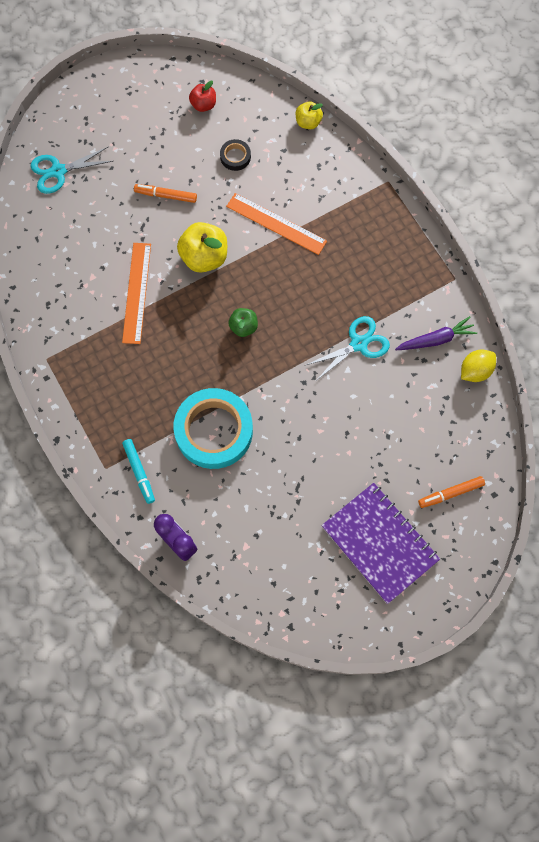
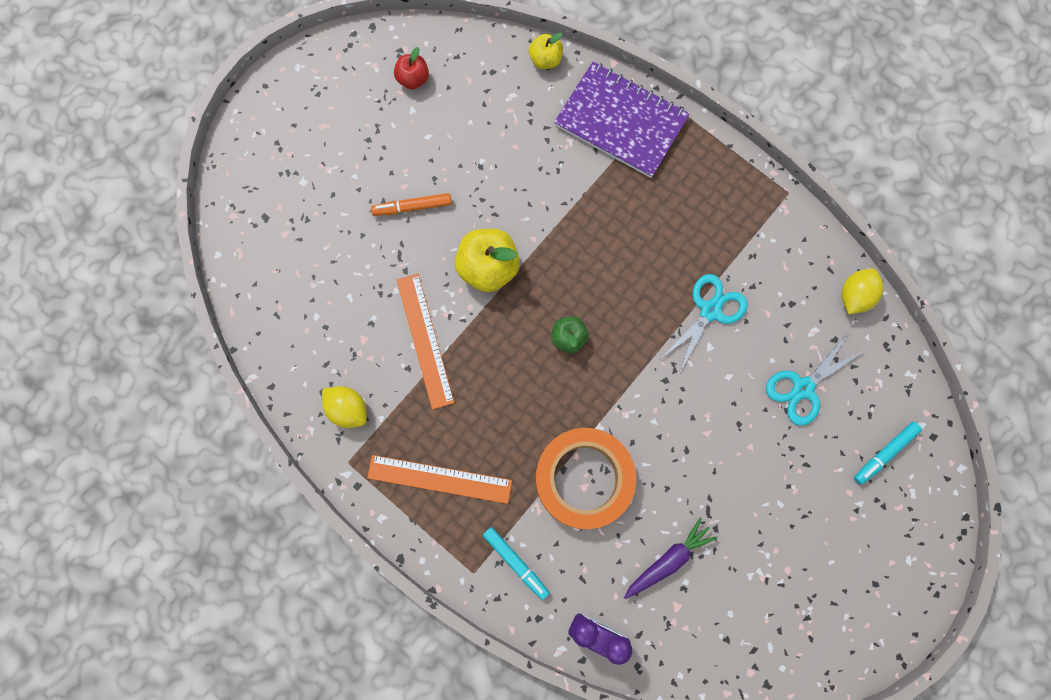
camera: 20 degrees left, 5 degrees up
turquoise scissors [30,146,113,194] -> turquoise scissors moved to [766,332,866,426]
turquoise tape [174,388,253,469] -> orange tape [536,428,636,529]
black tape [220,139,251,171] -> none
orange ruler [226,193,327,255] -> orange ruler moved to [367,455,512,504]
purple notebook [321,483,440,604] -> purple notebook moved to [554,62,690,178]
purple carrot [395,316,477,350] -> purple carrot moved to [624,518,717,599]
orange marker [418,476,485,508] -> turquoise marker [854,422,922,485]
none -> yellow lemon [322,386,367,428]

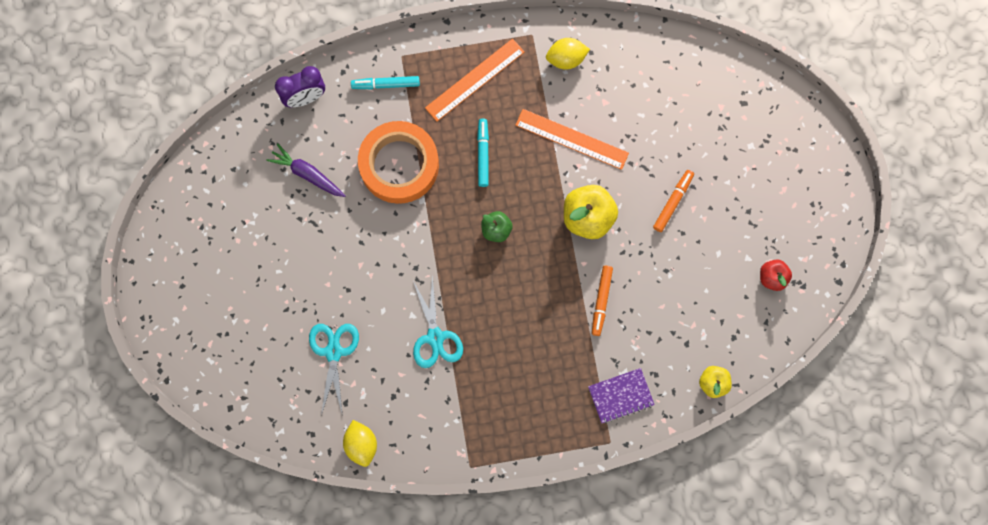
camera: 130 degrees right, 0 degrees up
purple notebook [554,62,690,178] -> purple notebook [588,368,655,424], size x0.55
purple carrot [624,518,717,599] -> purple carrot turned 120 degrees clockwise [266,144,346,197]
turquoise marker [854,422,922,485] -> turquoise marker moved to [477,119,489,187]
none -> orange marker [592,266,613,336]

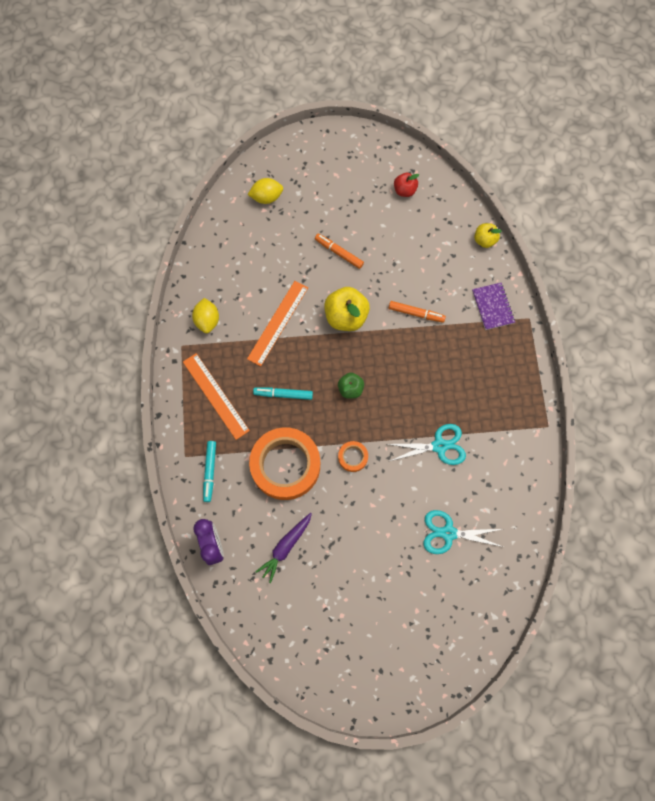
camera: 85 degrees left, 5 degrees down
yellow lemon [343,420,377,467] -> yellow lemon moved to [248,178,283,204]
none -> orange tape [338,441,368,472]

